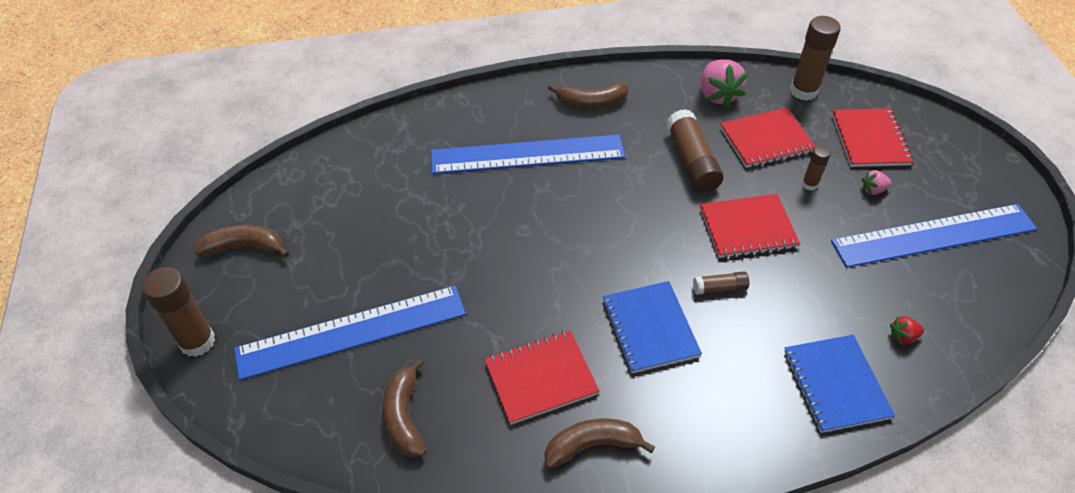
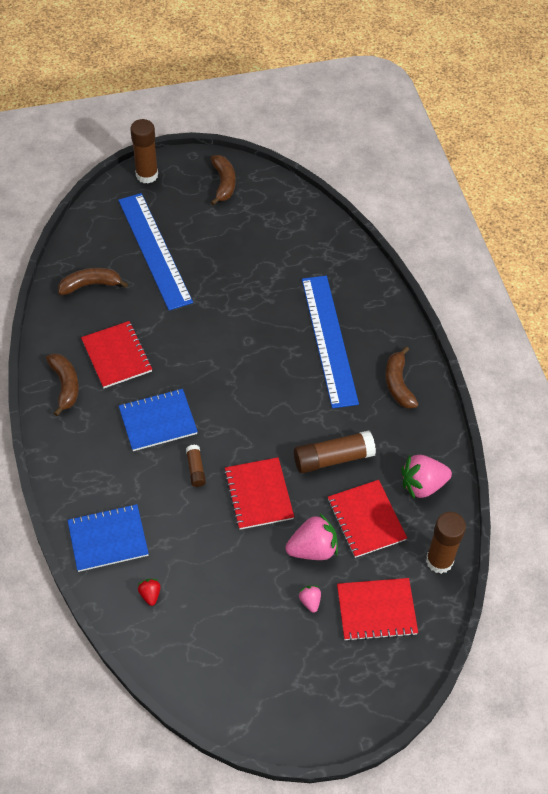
camera: 85 degrees right, 5 degrees up
brown glue stick [802,146,831,190] -> pink strawberry [285,514,338,560]
blue ruler [831,204,1037,268] -> none

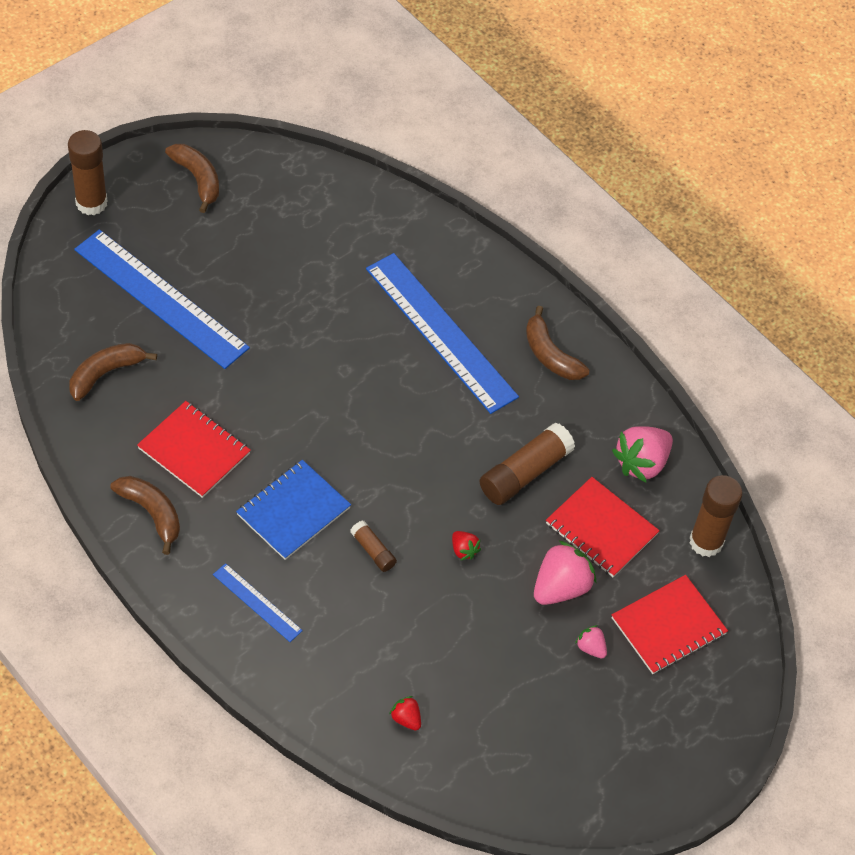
camera: 30 degrees left, 0 degrees up
blue notebook [67,504,149,572] -> none
red notebook [224,457,294,530] -> red strawberry [452,531,481,561]
none -> blue ruler [213,563,303,642]

